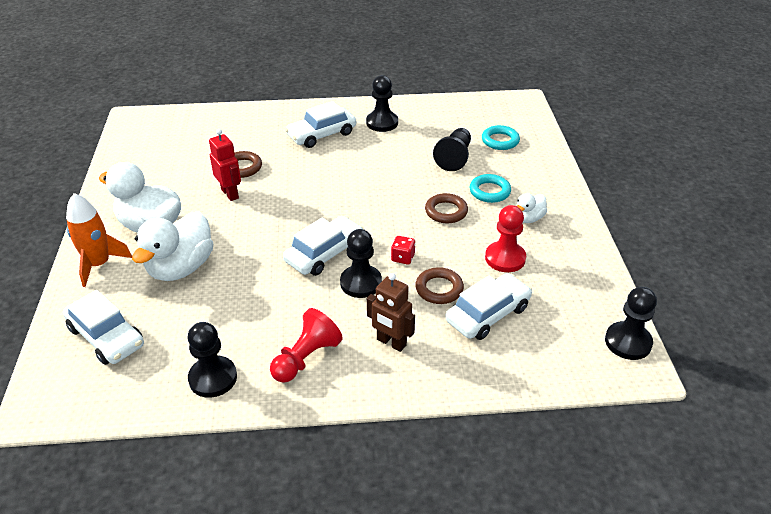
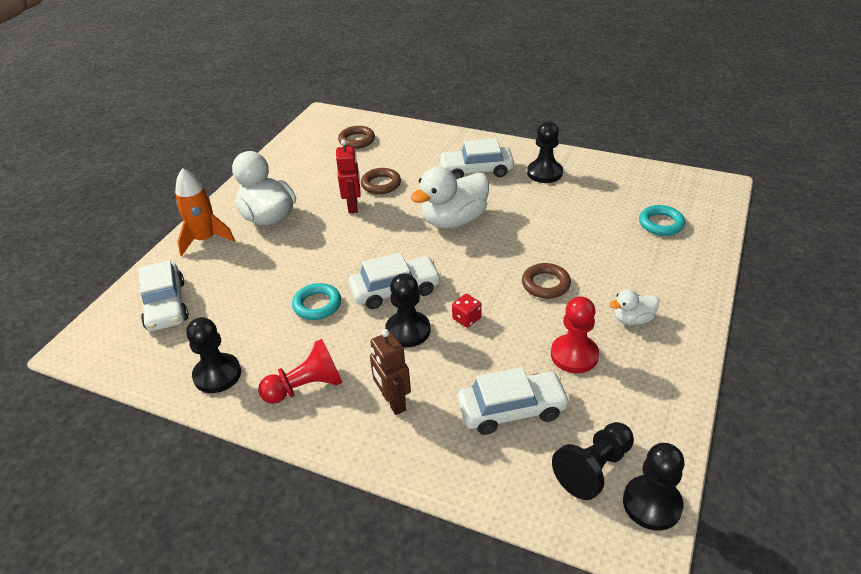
camera: 30 degrees right, 0 degrees up
white duck [132,211,213,281] -> white duck moved to [411,167,489,228]
brown ring [415,267,464,304] -> brown ring moved to [338,126,375,149]
black pawn [433,128,471,171] -> black pawn moved to [552,422,634,500]
turquoise ring [469,174,511,203] -> turquoise ring moved to [292,283,341,320]

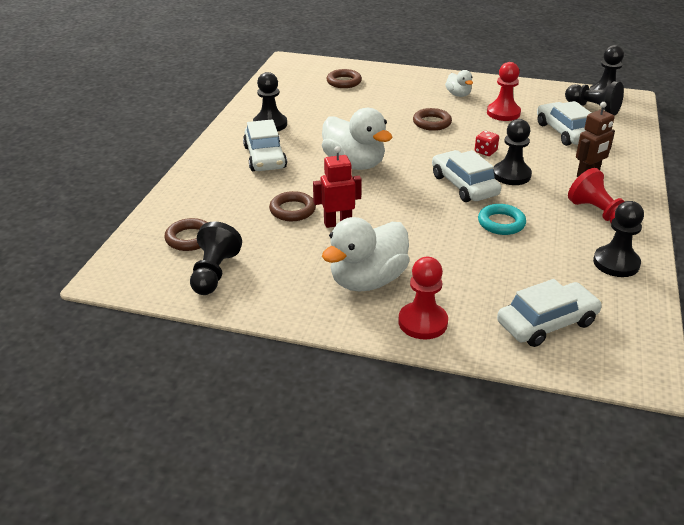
camera: 100 degrees left, 5 degrees down
orange rocket [175,168,235,256] -> red pawn [398,257,448,339]
turquoise ring [639,205,685,236] -> brown ring [327,69,362,88]
none -> black pawn [190,221,242,295]

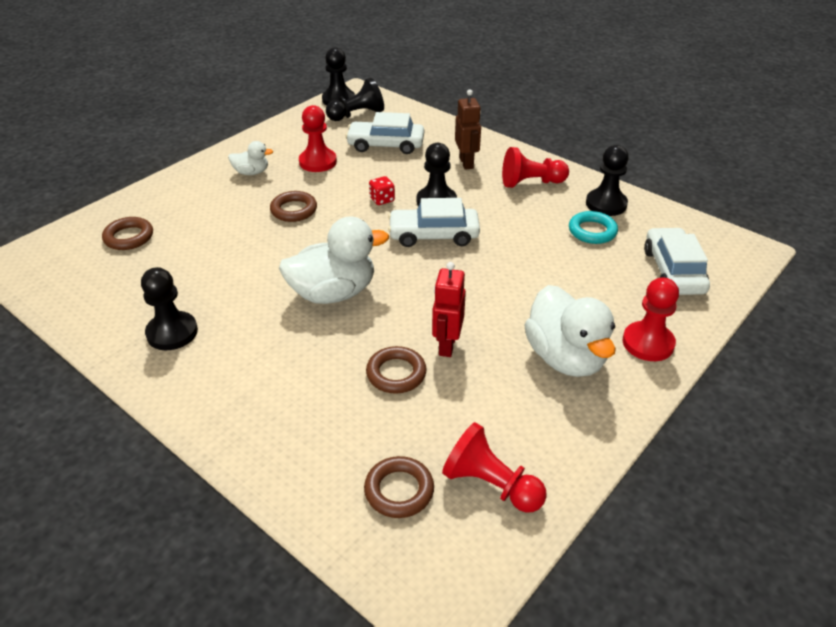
camera: 65 degrees left, 5 degrees up
black pawn [190,221,242,295] -> red pawn [442,422,546,513]
white car [243,119,287,171] -> none
turquoise ring [478,204,526,235] -> turquoise ring moved to [569,211,618,244]

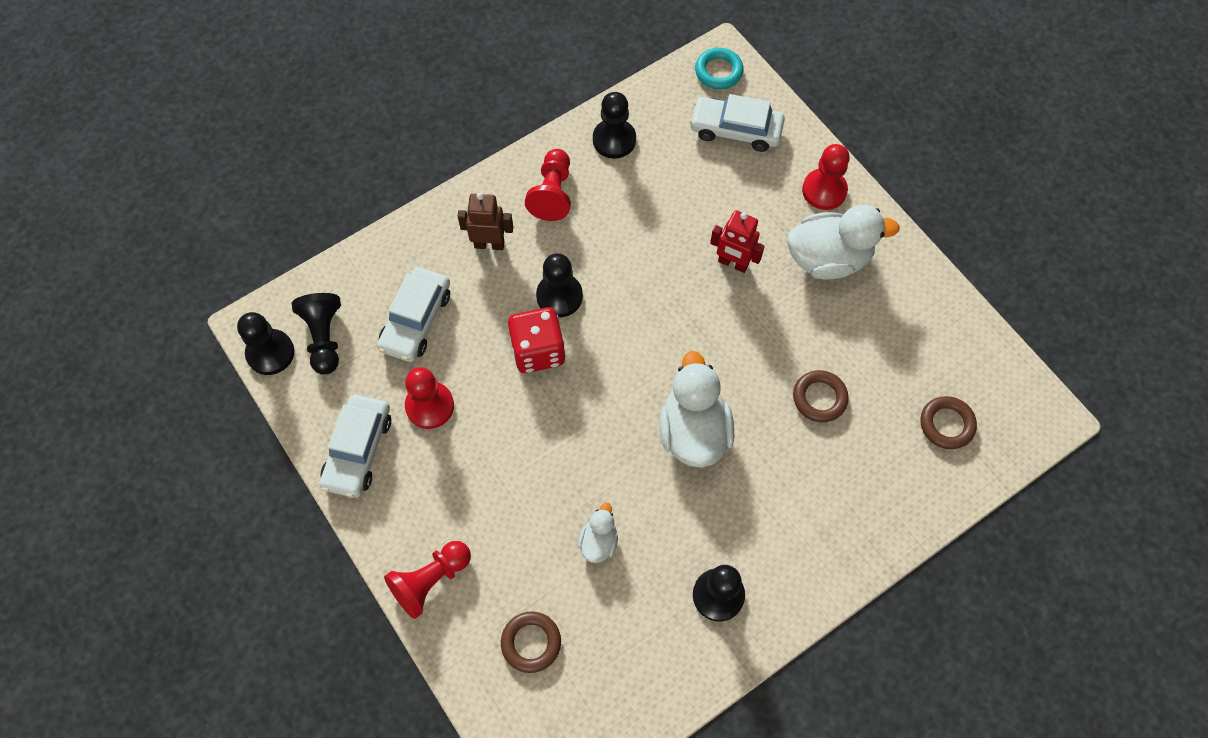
camera: 75 degrees left, 25 degrees up
white duck [228,141,273,175] -> white duck moved to [578,503,618,563]
brown ring [270,191,317,222] -> none
red dice [369,176,395,205] -> red dice [508,307,565,373], size x2.00
white car [388,198,480,247] -> white car moved to [320,395,391,498]
red robot [432,262,466,357] -> red robot moved to [710,210,765,273]
red pawn [442,422,546,513] -> red pawn moved to [384,541,471,619]
turquoise ring [569,211,618,244] -> turquoise ring moved to [695,48,744,89]

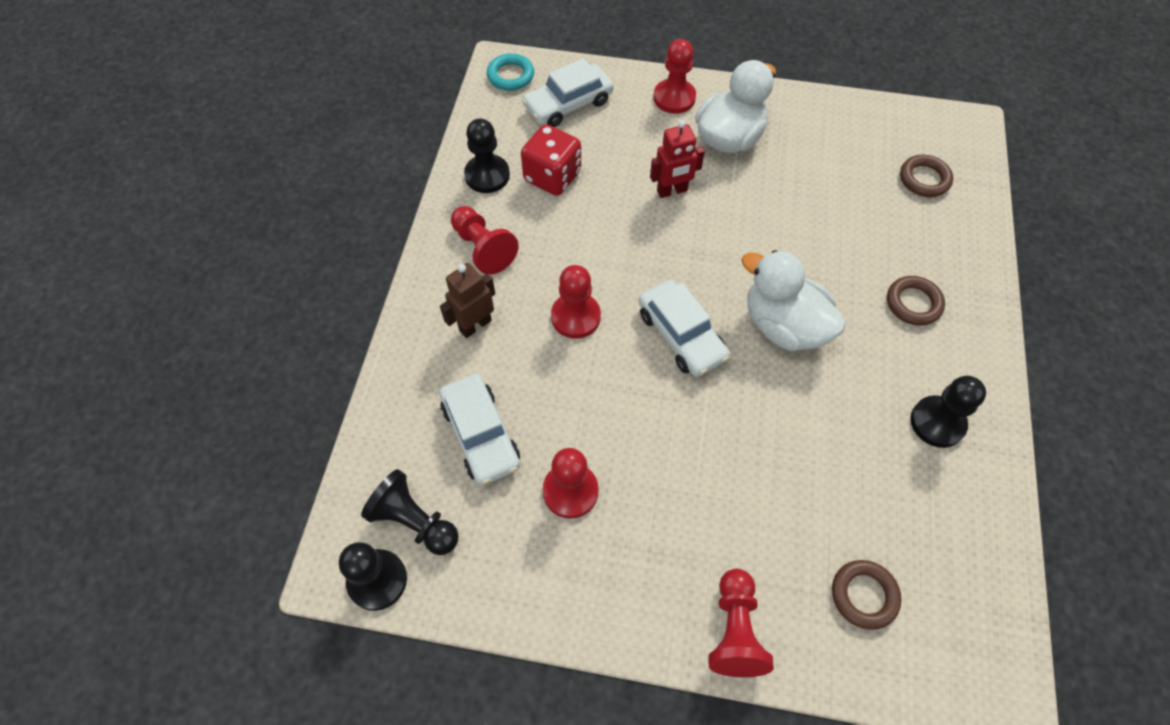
camera: 45 degrees left, 5 degrees down
white car [320,395,391,498] -> white car moved to [638,280,730,377]
red dice [508,307,565,373] -> red dice moved to [521,124,581,196]
black pawn [536,253,583,317] -> red pawn [551,265,601,339]
white duck [578,503,618,563] -> none
brown ring [793,370,849,422] -> brown ring moved to [887,276,945,326]

